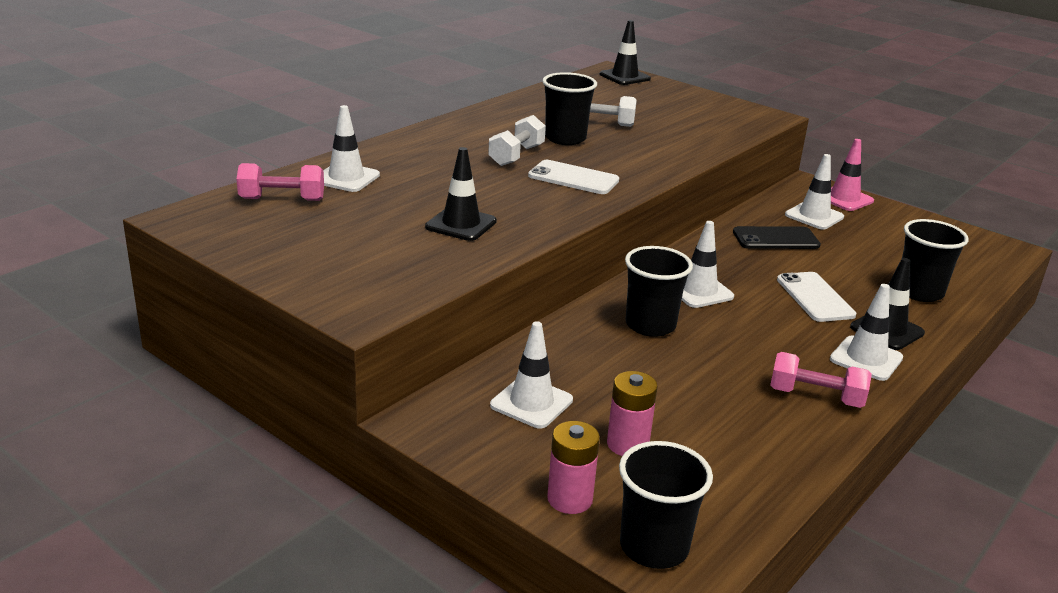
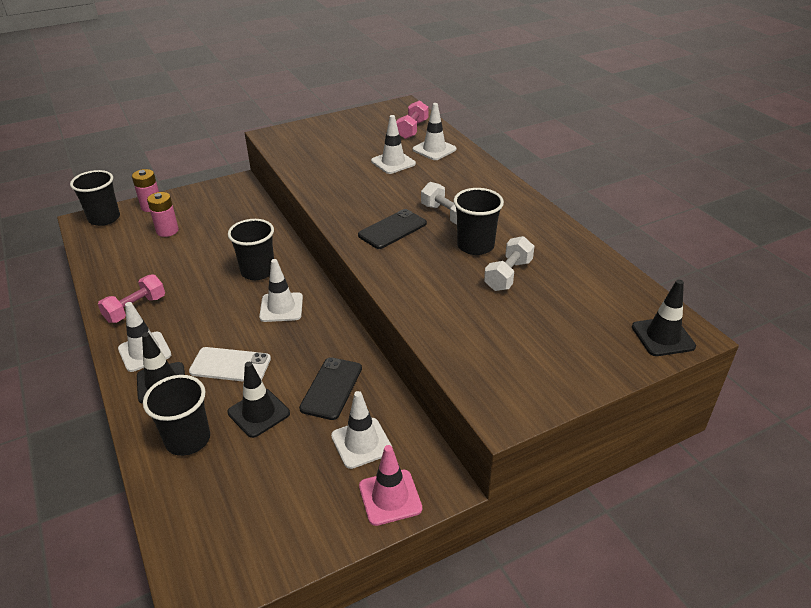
camera: 115 degrees right, 10 degrees up
black traffic cone [425,147,497,241] -> black traffic cone moved to [227,362,290,438]
white traffic cone [490,321,573,428] -> white traffic cone moved to [371,115,416,174]
white phone [528,160,619,194] -> black phone [358,209,427,249]

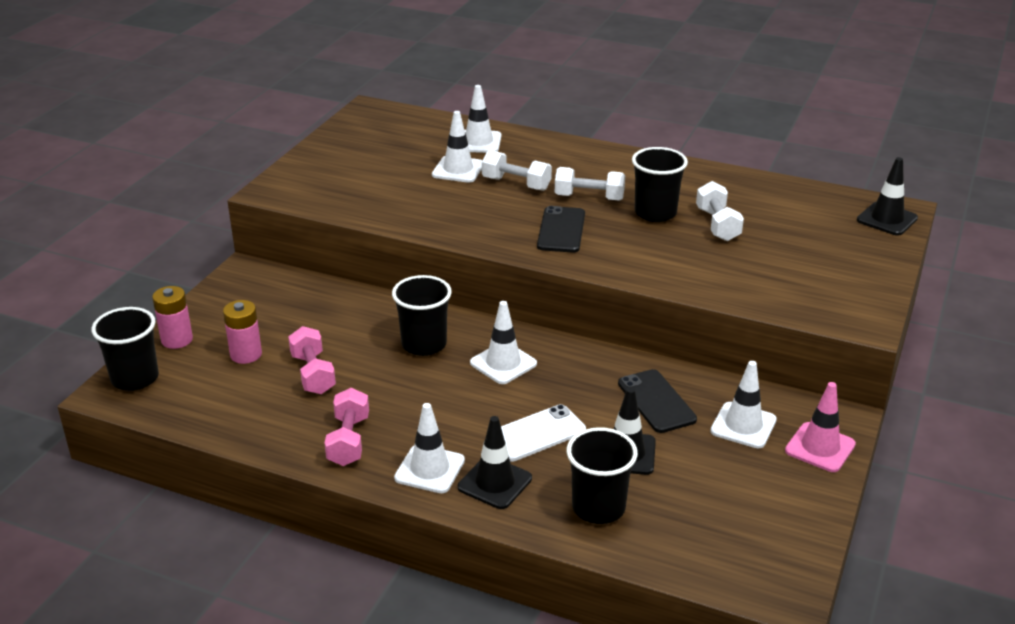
camera: 40 degrees left, 5 degrees down
pink dumbbell [396,100,428,139] -> pink dumbbell moved to [288,326,336,394]
none -> white dumbbell [482,150,552,191]

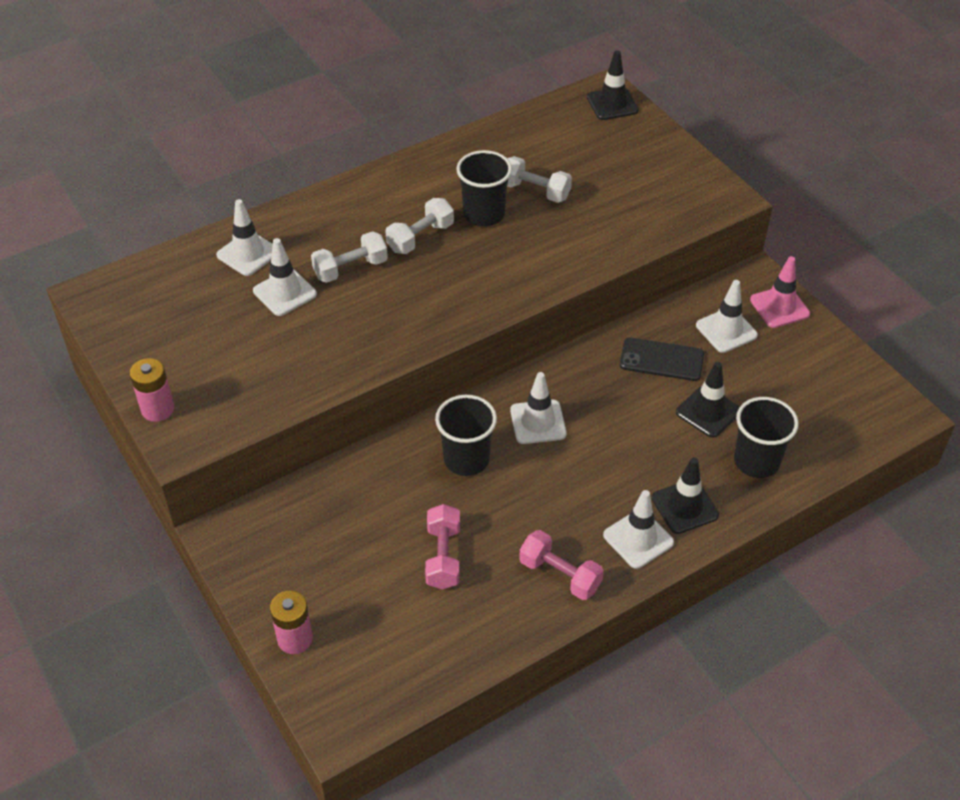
camera: 55 degrees left, 15 degrees up
black cup [91,307,159,391] -> none
pink battery [223,300,262,364] -> pink battery moved to [130,358,174,422]
pink dumbbell [288,326,336,394] -> pink dumbbell turned 75 degrees clockwise [425,504,460,590]
white phone [501,404,586,462] -> none
black phone [537,206,585,253] -> none

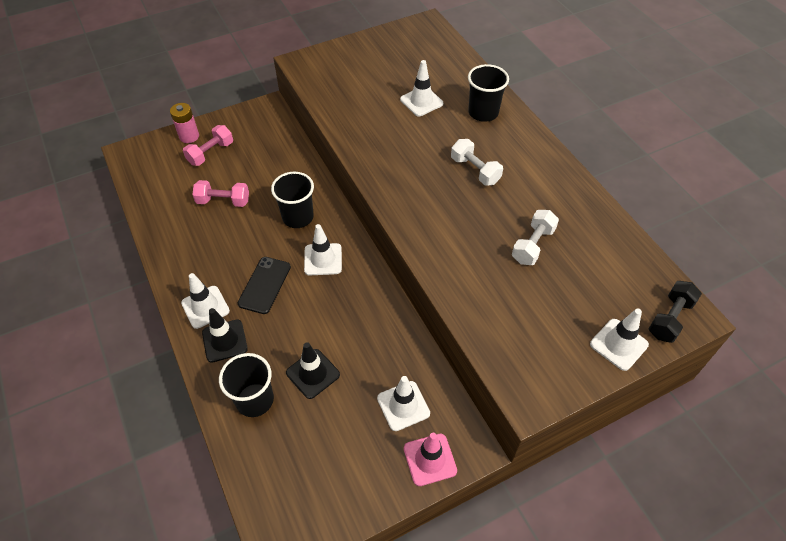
camera: 95 degrees right, 5 degrees up
pink battery [130,358,174,422] -> none
white traffic cone [216,199,273,276] -> white traffic cone moved to [590,308,649,371]
white dumbbell [311,231,388,283] -> none
black cup [456,150,512,226] -> black cup moved to [468,64,509,122]
pink dumbbell [519,530,604,600] -> pink dumbbell moved to [183,125,233,166]
black traffic cone [587,50,639,120] -> black dumbbell [648,281,702,343]
black phone [620,337,704,381] -> black phone moved to [238,257,291,314]

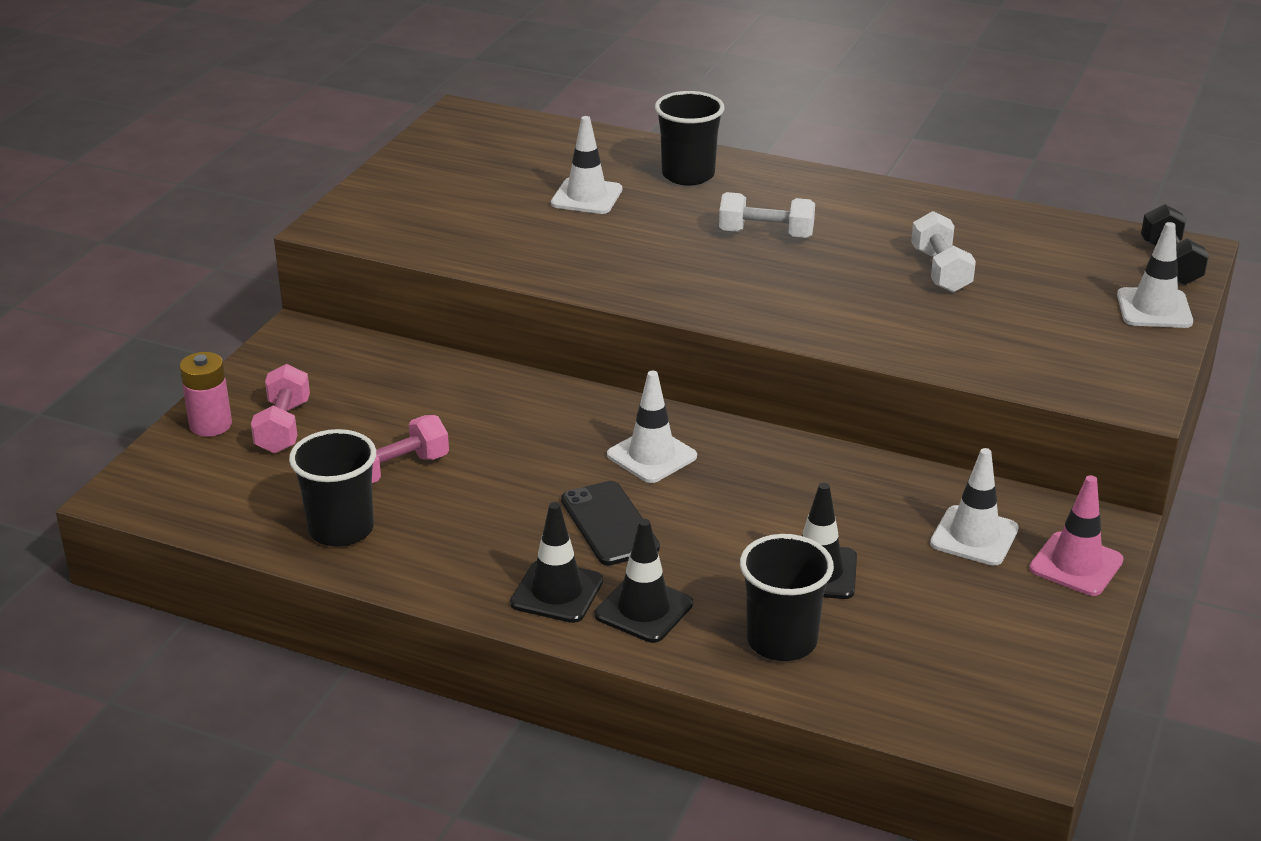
camera: 40 degrees left, 20 degrees down
white traffic cone [181,273,230,329] -> black traffic cone [510,502,603,623]
black cup [271,172,314,228] -> black cup moved to [289,429,376,547]

